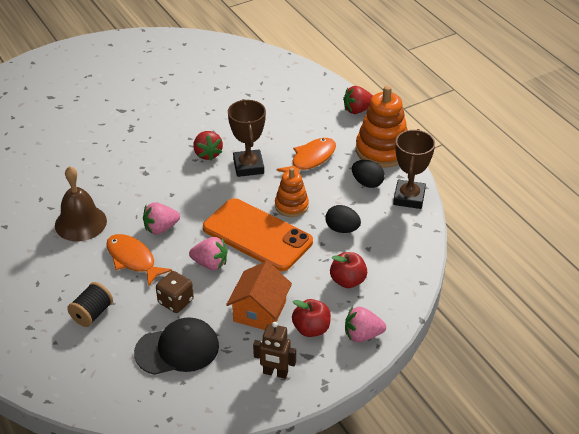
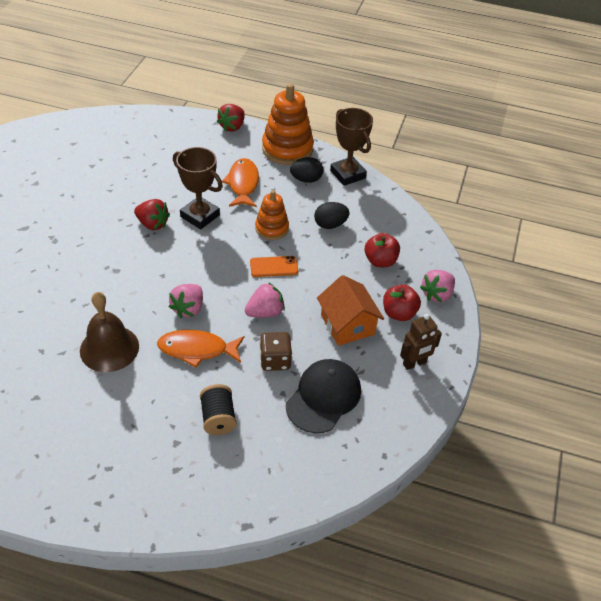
camera: 45 degrees left, 5 degrees up
orange phone [203,198,313,271] -> orange phone [250,256,298,277], size x0.44

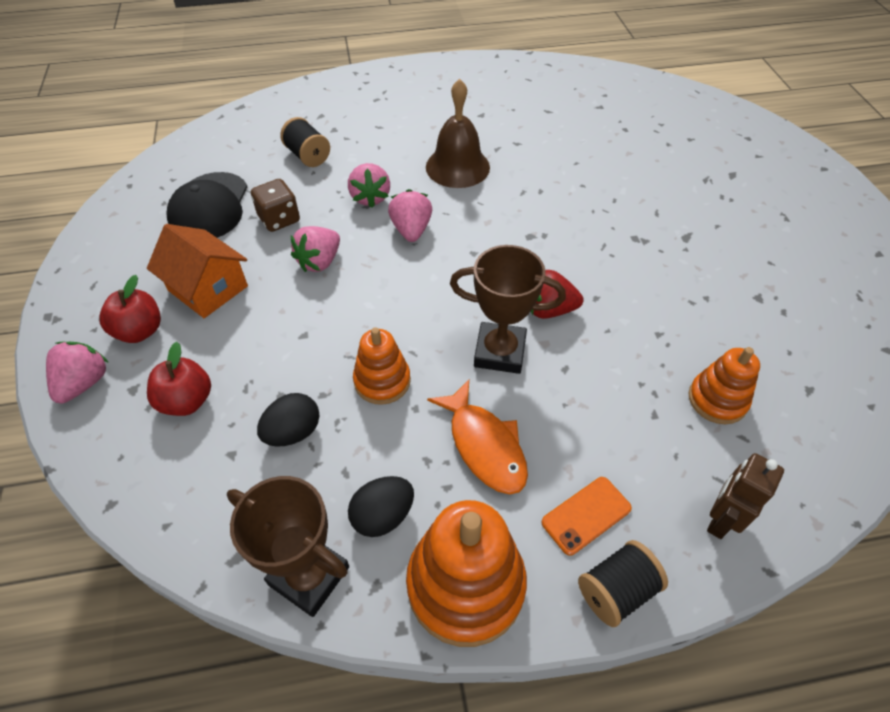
camera: 155 degrees right, 5 degrees up
orange fish [157,330,244,368] -> pink strawberry [348,163,390,208]
red strawberry [217,104,245,132] -> black spool [578,540,668,627]
orange phone [250,256,298,277] -> orange phone moved to [541,477,632,556]
brown robot [400,314,442,370] -> brown robot moved to [707,453,784,539]
none -> orange stacking toy [688,347,760,424]

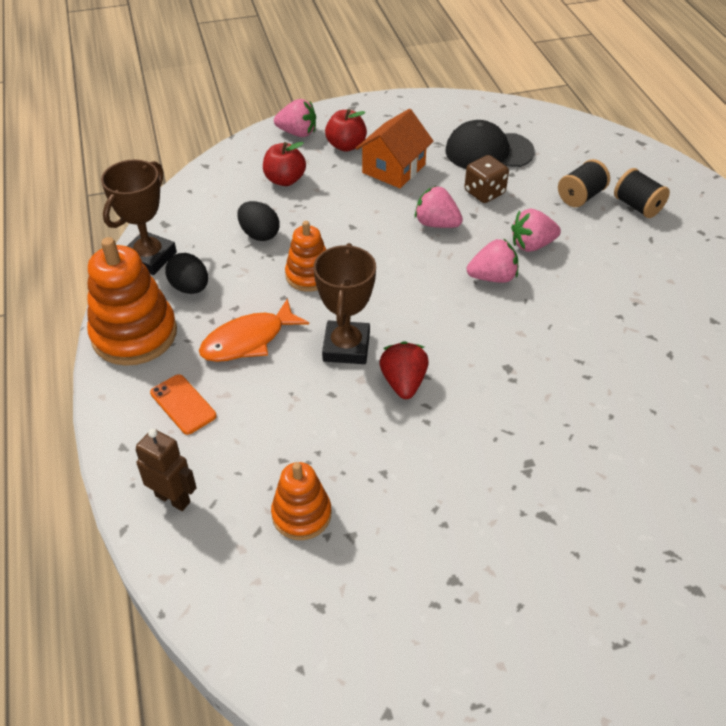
camera: 85 degrees right, 5 degrees down
brown bell [426,79,490,188] -> none
black spool [578,540,668,627] -> black spool moved to [614,168,670,218]

